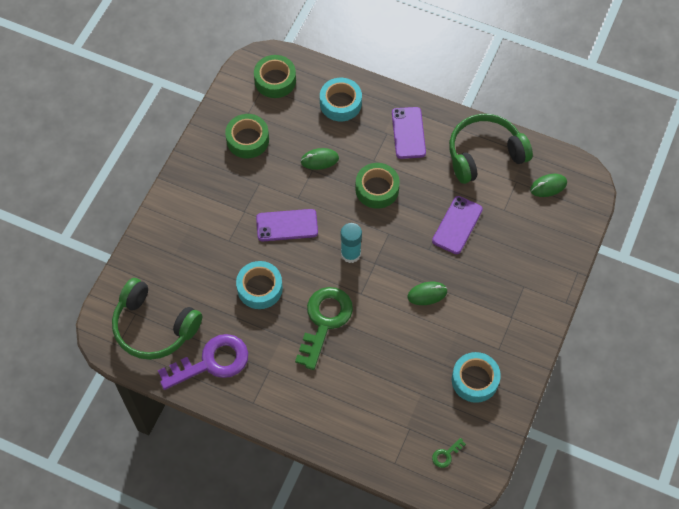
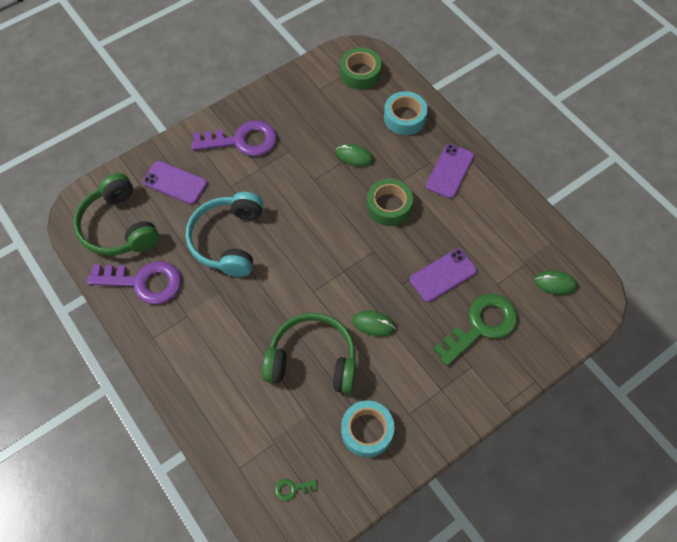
camera: 30 degrees right, 0 degrees up
green tape [225,114,269,158] -> none
turquoise tape [236,261,283,309] -> turquoise headphones [186,192,263,277]
purple phone [256,209,318,241] -> purple phone moved to [142,161,207,205]
green key [295,287,353,370] -> green key moved to [433,294,517,366]
turquoise glue stick [341,223,362,263] -> none
green headphones [449,114,533,184] -> green headphones moved to [262,313,356,394]
none -> purple key [191,120,277,156]

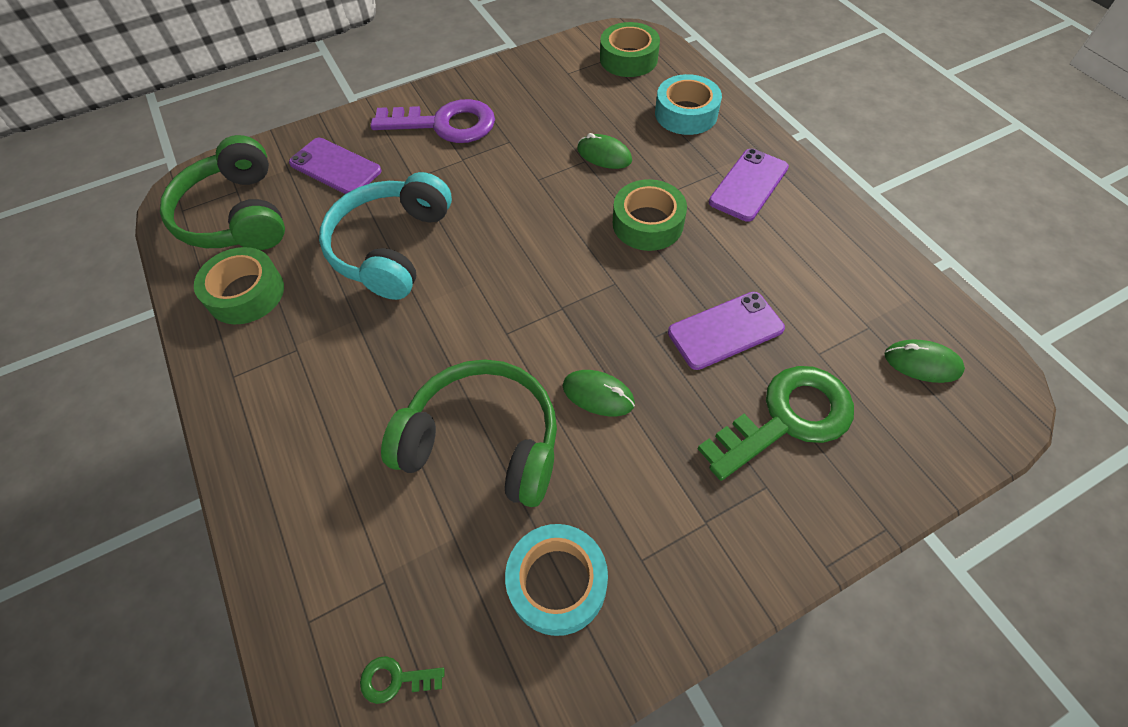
camera: 10 degrees right, 5 degrees down
purple key [87,261,181,304] -> green tape [194,247,284,324]

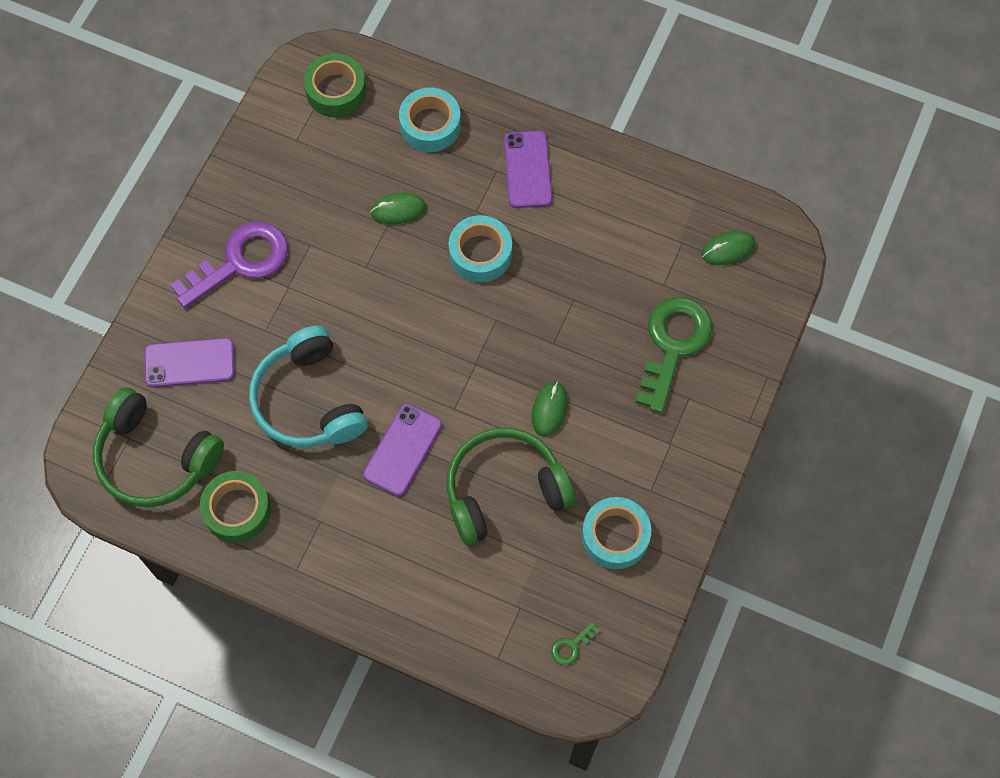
camera: 40 degrees left, 10 degrees up
green mouse [563,370,635,416] -> green mouse turned 60 degrees counterclockwise [532,381,568,436]
green tape [613,179,687,251] -> turquoise tape [449,215,512,282]
purple phone [668,292,785,370] -> purple phone moved to [363,403,442,496]

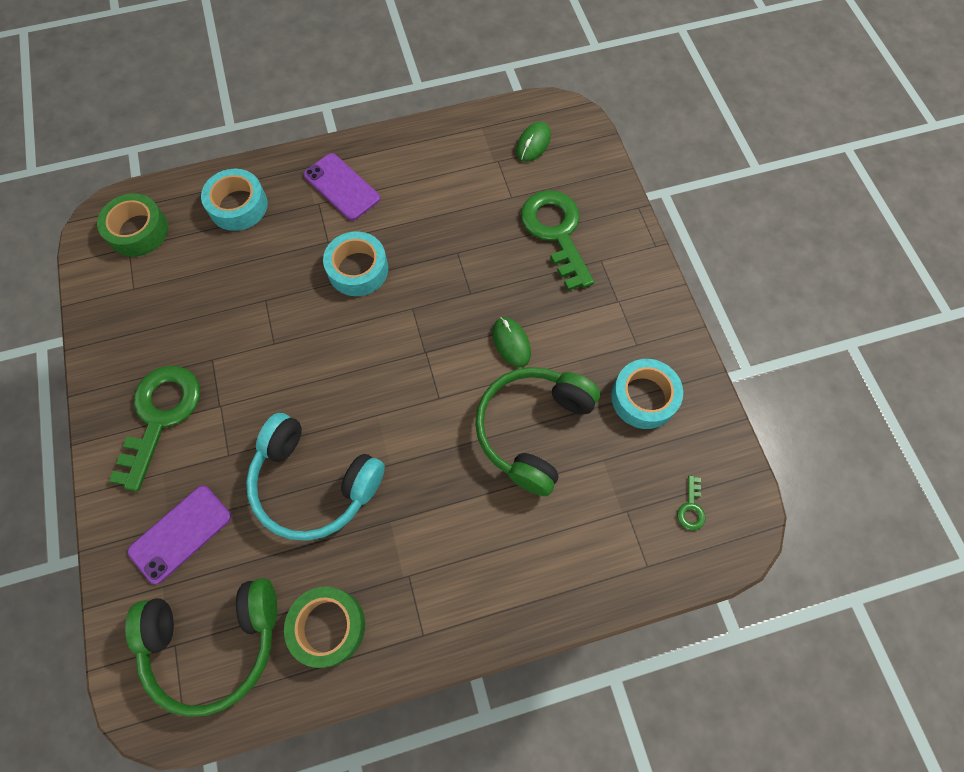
camera: 40 degrees left, 0 degrees up
purple key [171,222,288,308] -> green key [109,366,200,491]
purple phone [363,403,442,496] -> none
green mouse [370,193,426,224] -> none

